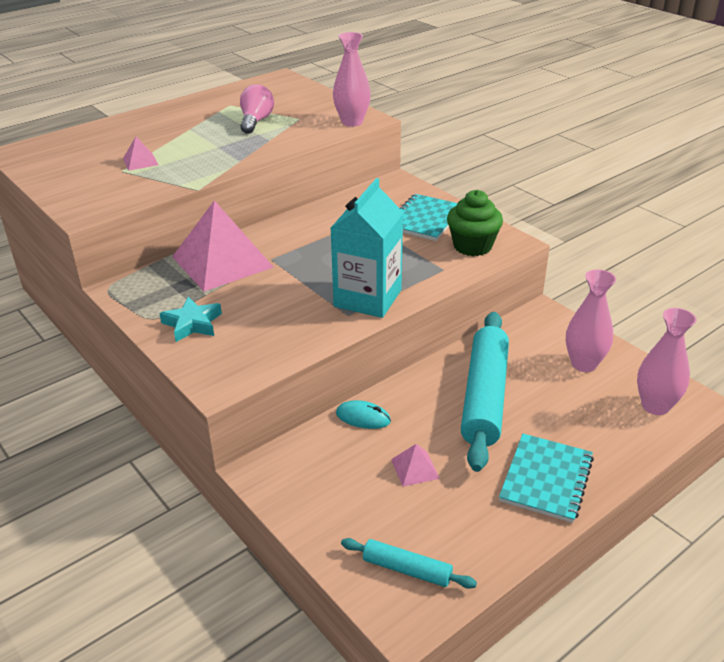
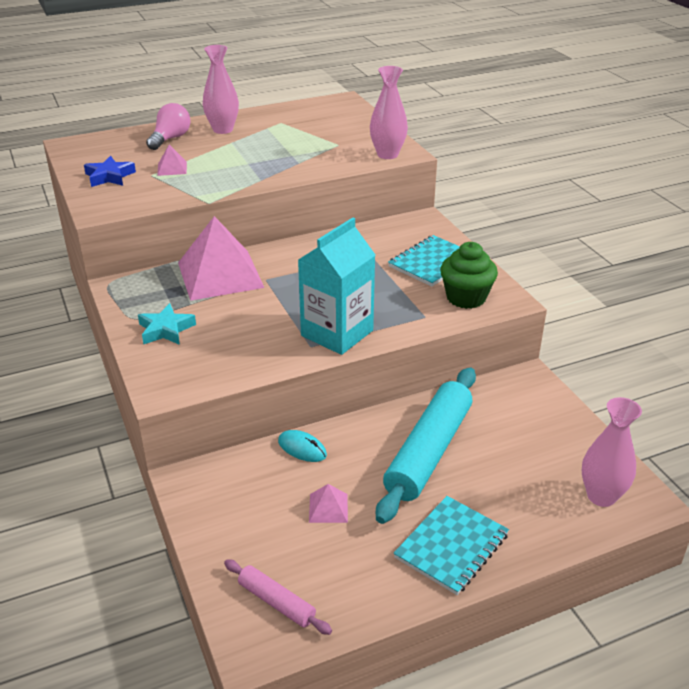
camera: 15 degrees right, 0 degrees up
pink light bulb [240,84,274,134] -> pink light bulb moved to [146,103,191,150]
turquoise rolling pin [341,538,477,589] -> pink rolling pin [224,559,332,635]
pink vase [566,269,616,372] -> pink vase moved to [203,45,239,134]
none -> blue star [84,156,136,187]

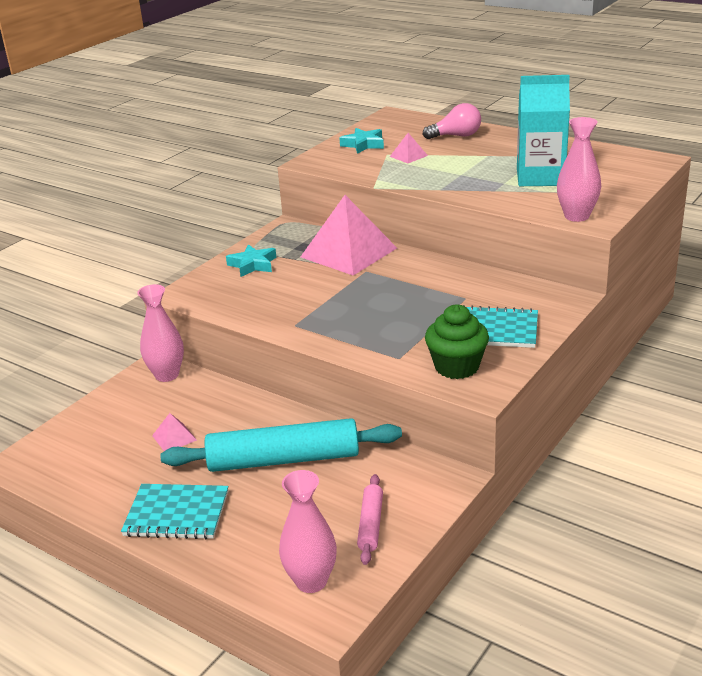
camera: 60 degrees right, 5 degrees down
blue star [84,156,136,187] -> turquoise star [340,128,384,154]
pink vase [203,45,239,134] -> pink vase moved to [137,284,184,382]
pink rolling pin [224,559,332,635] -> pink rolling pin moved to [357,474,383,565]
turquoise mouse [278,430,327,462] -> none
turquoise carton [298,218,375,355] -> turquoise carton moved to [517,75,570,186]

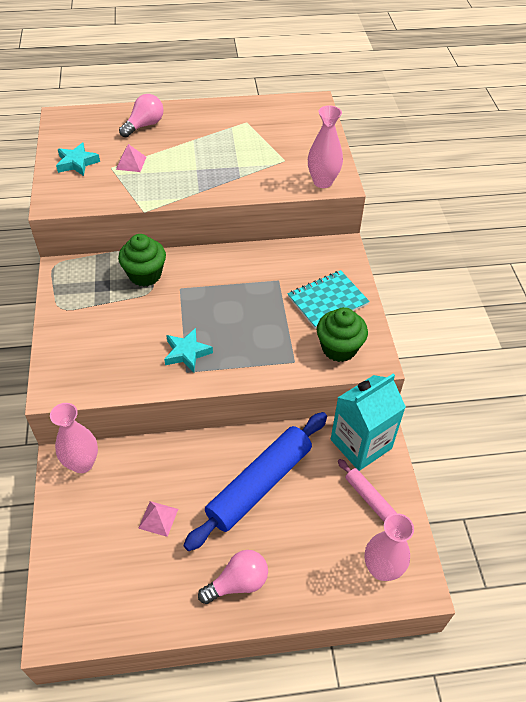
camera: 45 degrees left, 20 degrees up
turquoise notebook [121,484,229,539] -> pink light bulb [198,550,268,604]
turquoise rolling pin [160,418,402,472] -> blue rolling pin [183,412,327,551]
turquoise star [226,244,276,277] -> turquoise star moved to [164,328,213,372]
pink pyramid [301,195,397,276] -> green cupcake [118,234,166,287]
turquoise carton [517,75,570,186] -> turquoise carton moved to [331,374,406,471]

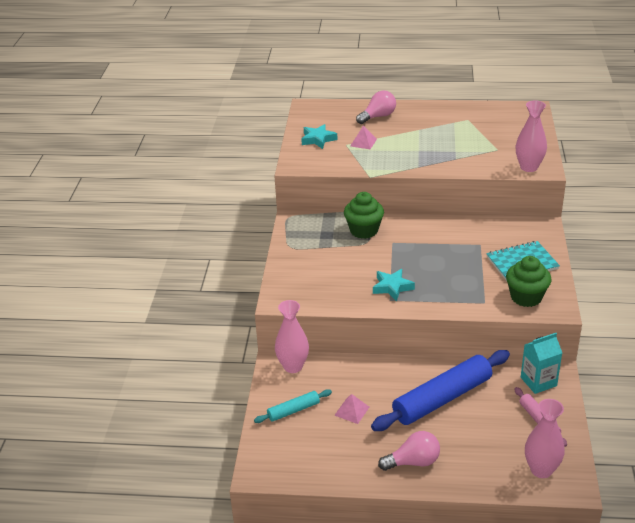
camera: 15 degrees right, 15 degrees down
turquoise carton [331,374,406,471] -> turquoise carton [521,333,562,394], size x0.66
none -> turquoise rolling pin [254,389,332,423]

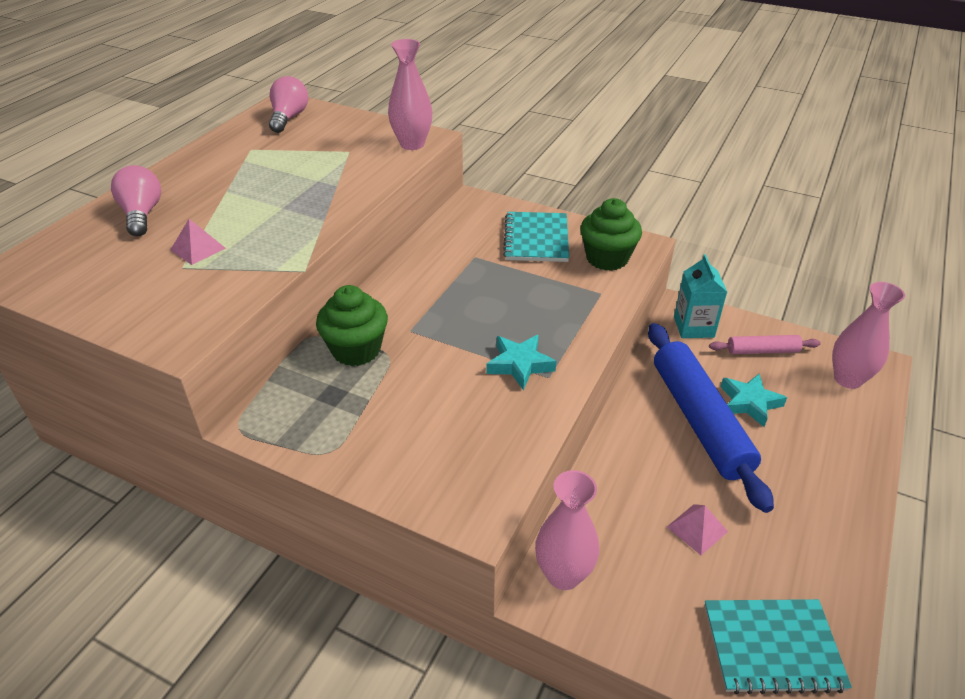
camera: 70 degrees left, 5 degrees up
turquoise rolling pin [254,389,332,423] -> none
turquoise star [301,124,337,149] -> turquoise star moved to [721,374,787,427]
pink light bulb [378,431,440,471] -> pink light bulb moved to [269,76,308,133]
none -> turquoise notebook [704,599,852,694]

